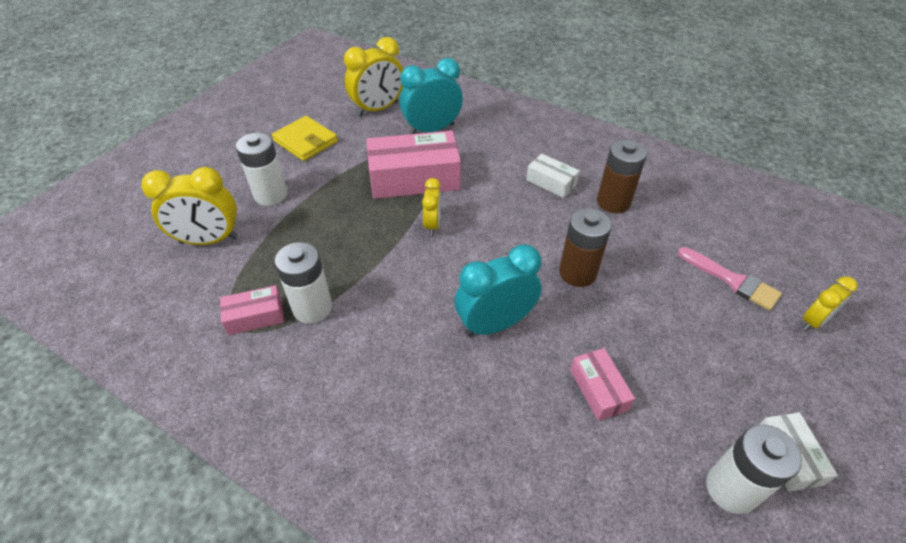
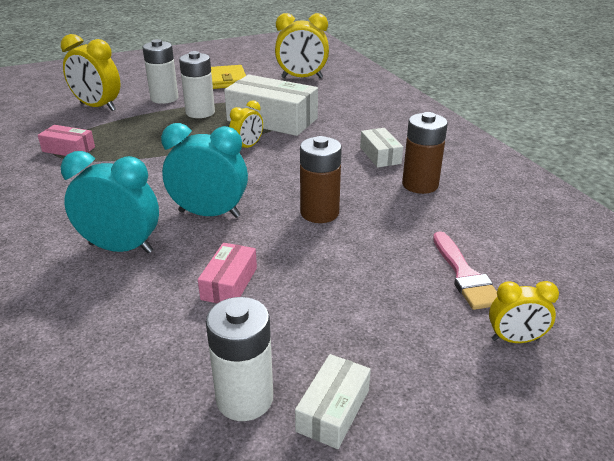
camera: 35 degrees right, 15 degrees down
white battery [275,242,332,323] -> white battery moved to [179,51,215,118]
pink box [366,130,461,199] -> white box [224,75,318,136]
turquoise clock [400,58,463,134] -> turquoise clock moved to [61,151,159,254]

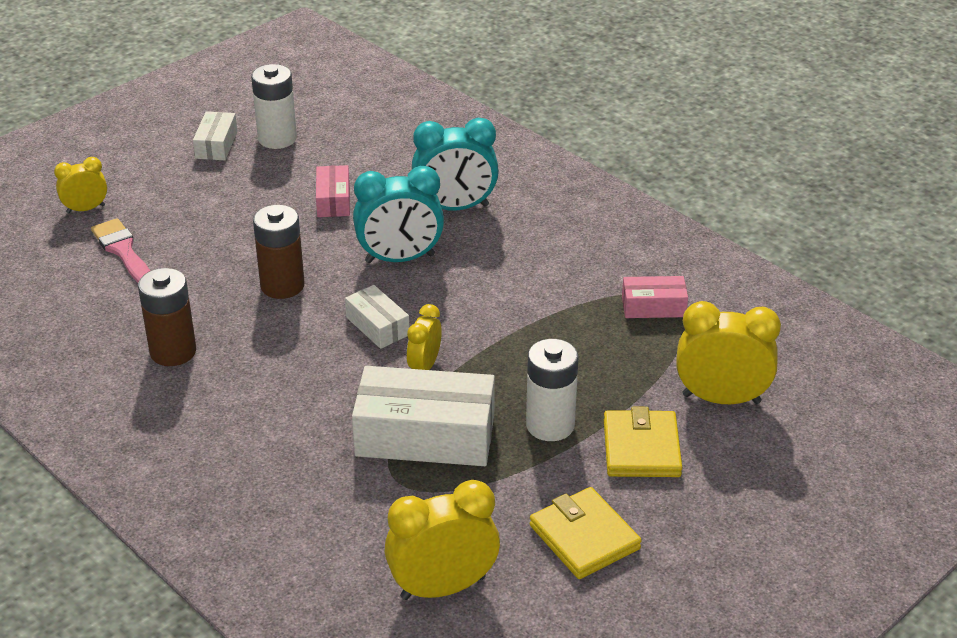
camera: 160 degrees right, 5 degrees up
white battery [142,39,179,104] -> yellow wallet [604,407,682,477]
white box [360,128,403,168] -> white box moved to [345,285,409,349]

